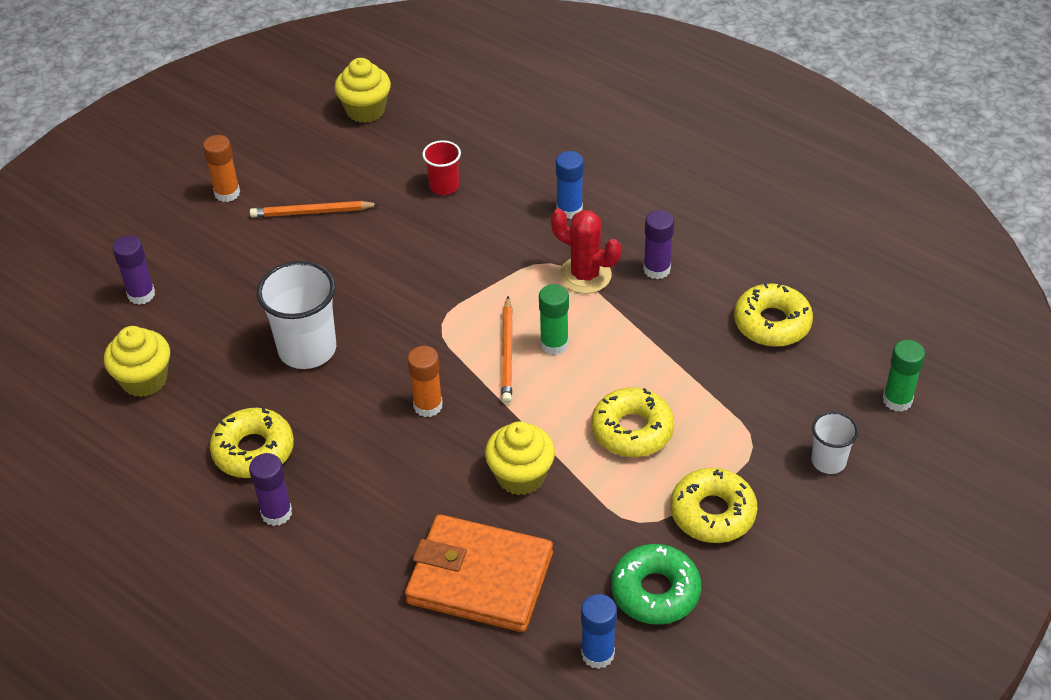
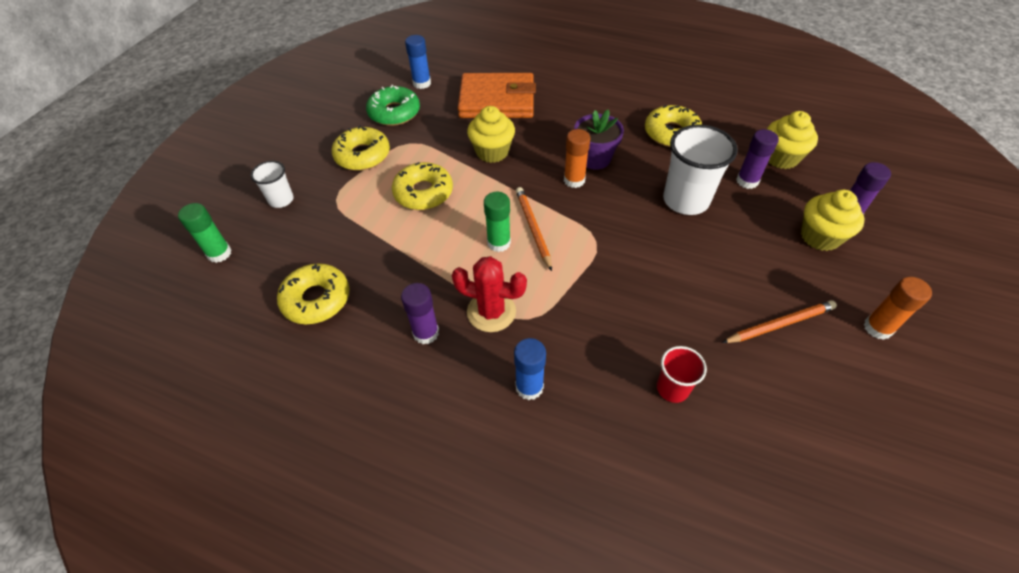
camera: 165 degrees right, 5 degrees up
purple glue stick [249,453,292,526] -> purple glue stick moved to [736,129,779,189]
yellow cupcake [334,58,391,123] -> yellow cupcake moved to [801,190,865,251]
none -> purple flower pot [574,109,624,170]

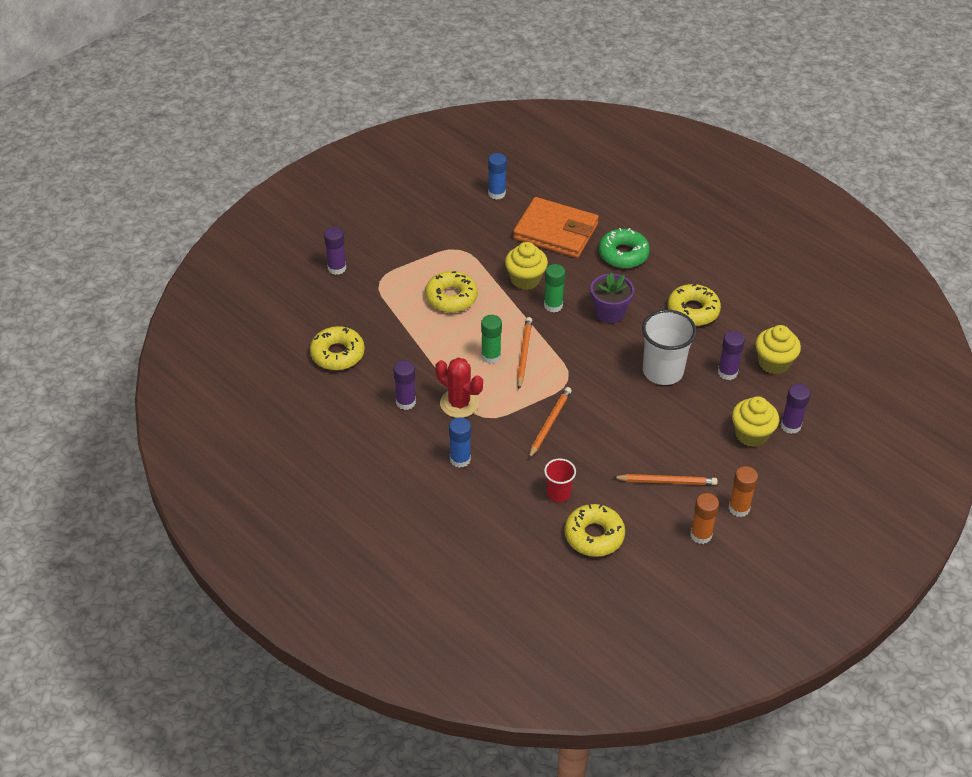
camera: 20 degrees right, 5 degrees down
green glue stick [178,203,232,263] -> green glue stick moved to [544,264,565,312]
white cup [251,161,294,208] -> purple glue stick [324,227,346,275]
yellow donut [332,125,390,171] -> yellow donut moved to [565,504,625,557]
green donut [366,85,420,126] -> green donut moved to [598,228,650,268]
orange glue stick [564,129,590,188] -> orange glue stick moved to [690,493,719,544]
none -> orange pencil [528,387,572,459]

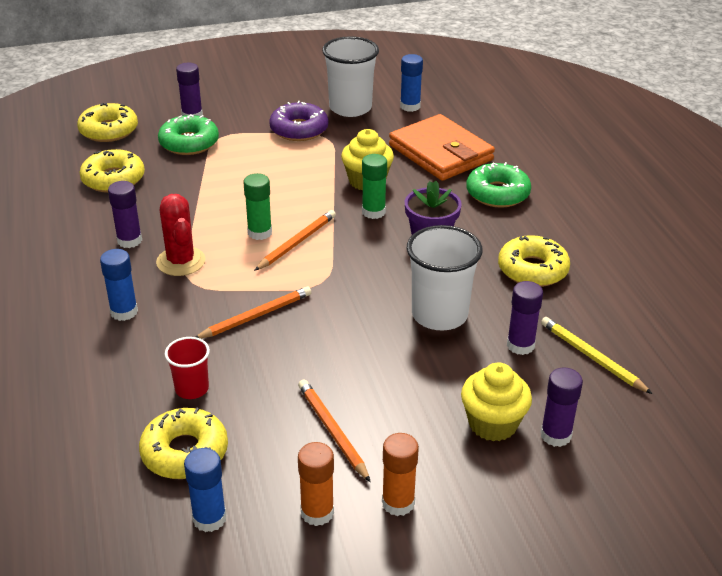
camera: 30 degrees right, 10 degrees down
yellow donut [425,271,478,312] -> yellow donut moved to [77,103,138,142]
orange pencil [612,474,718,485] -> orange pencil turned 150 degrees counterclockwise [298,379,371,482]
yellow cupcake [755,325,801,374] -> yellow pencil [541,317,652,394]
none -> green donut [158,114,219,155]
none -> blue glue stick [184,448,226,532]
none -> purple donut [269,101,328,141]
none -> white cup [322,36,379,117]

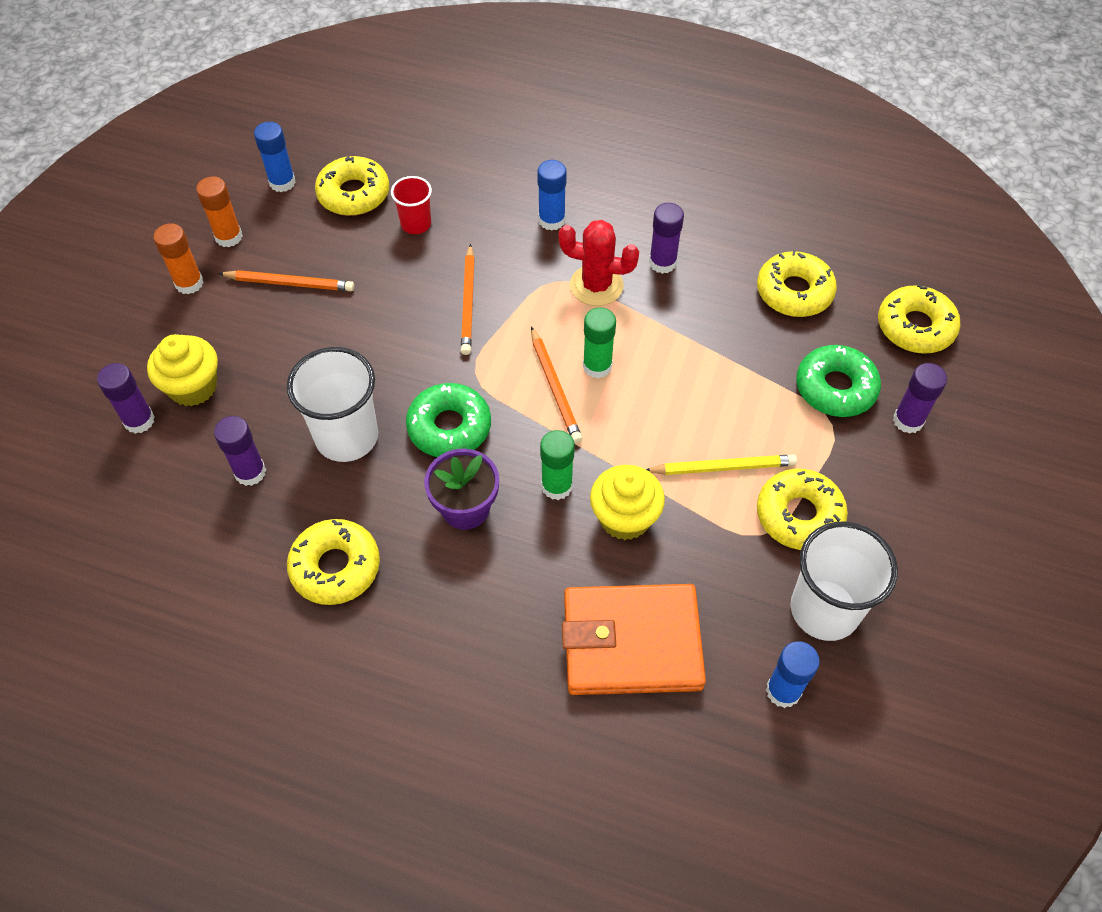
camera: 125 degrees right, 20 degrees up
purple donut [269,101,328,141] -> yellow donut [757,469,848,550]
green donut [466,162,531,208] -> green donut moved to [406,383,491,457]
yellow pencil [541,317,652,394] -> yellow pencil moved to [646,454,797,475]

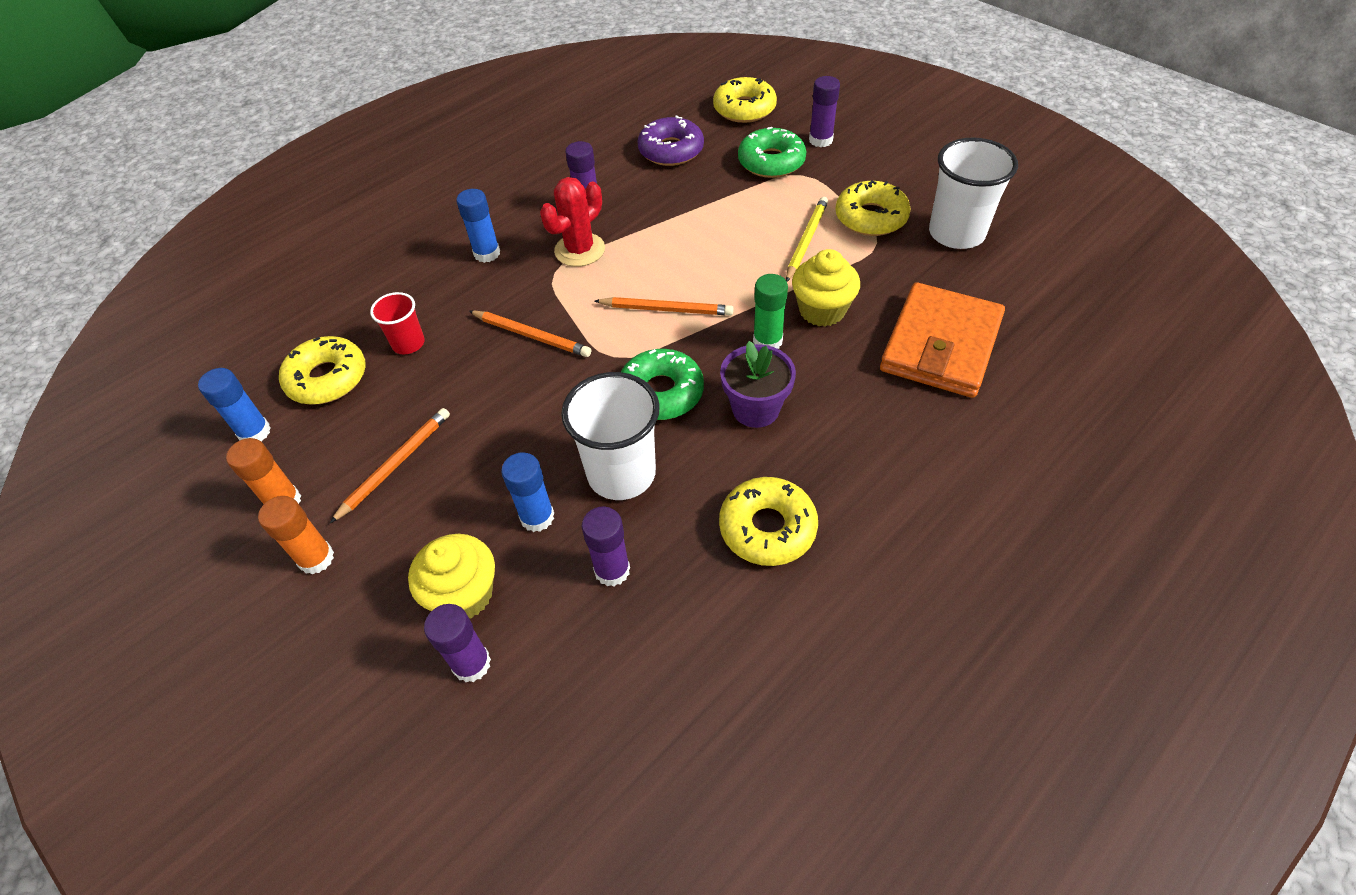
camera: 60 degrees left, 5 degrees down
green glue stick [583,307,616,378] -> none
yellow donut [757,250,837,317] -> purple donut [637,115,704,166]
blue glue stick [766,641,820,708] -> blue glue stick moved to [501,453,554,532]

